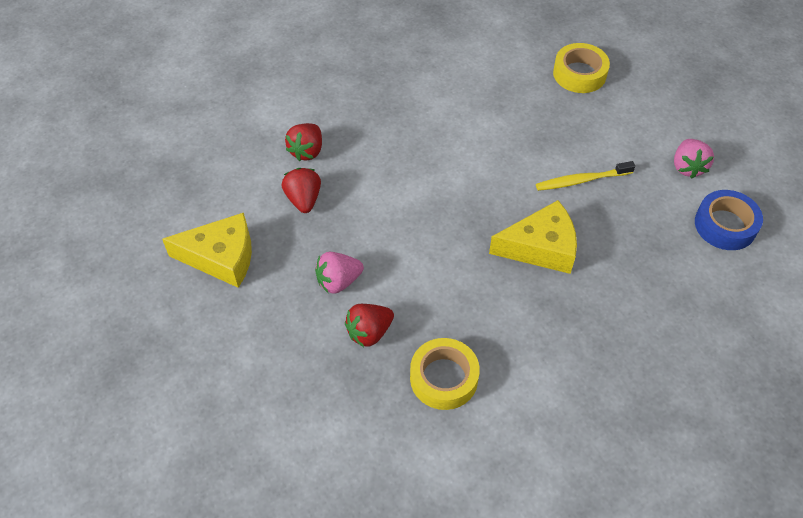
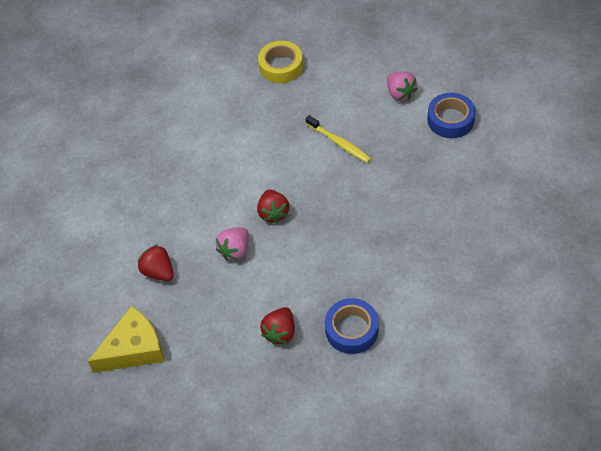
camera: 30 degrees left, 0 degrees up
red strawberry [285,123,322,161] -> red strawberry moved to [257,190,289,223]
pink strawberry [315,252,364,294] -> pink strawberry moved to [216,227,249,260]
yellow tape [410,338,480,410] -> blue tape [325,298,379,354]
yellow cheese [489,200,577,274] -> none
yellow toothbrush [536,161,635,191] -> yellow toothbrush turned 90 degrees counterclockwise [306,115,371,163]

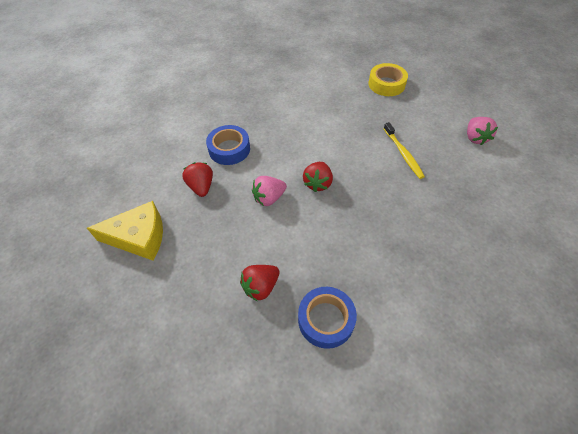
camera: 25 degrees right, 0 degrees up
blue tape [427,93,476,138] -> blue tape moved to [206,125,250,165]

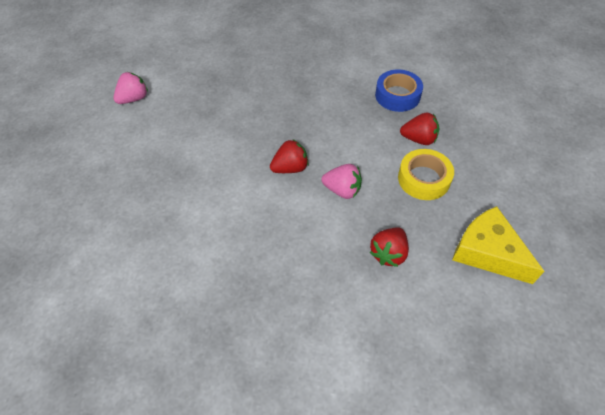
camera: 130 degrees left, 0 degrees up
blue tape [206,125,250,165] -> none
yellow tape [368,63,408,96] -> yellow tape moved to [398,149,454,200]
yellow toothbrush [383,122,425,179] -> none

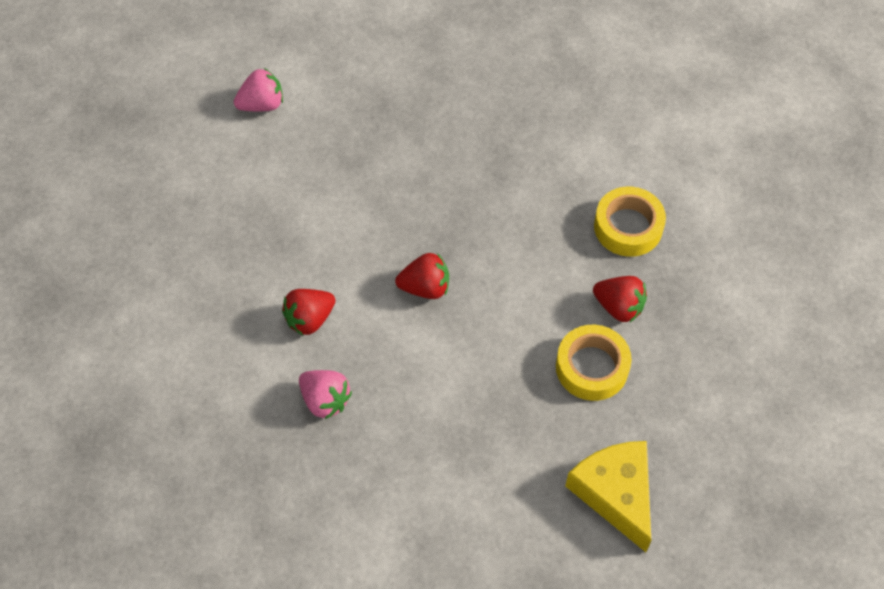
camera: 20 degrees right, 5 degrees up
pink strawberry [321,164,362,199] -> pink strawberry moved to [299,370,352,419]
red strawberry [370,227,409,267] -> red strawberry moved to [282,289,336,336]
blue tape [375,70,423,112] -> yellow tape [594,187,666,257]

